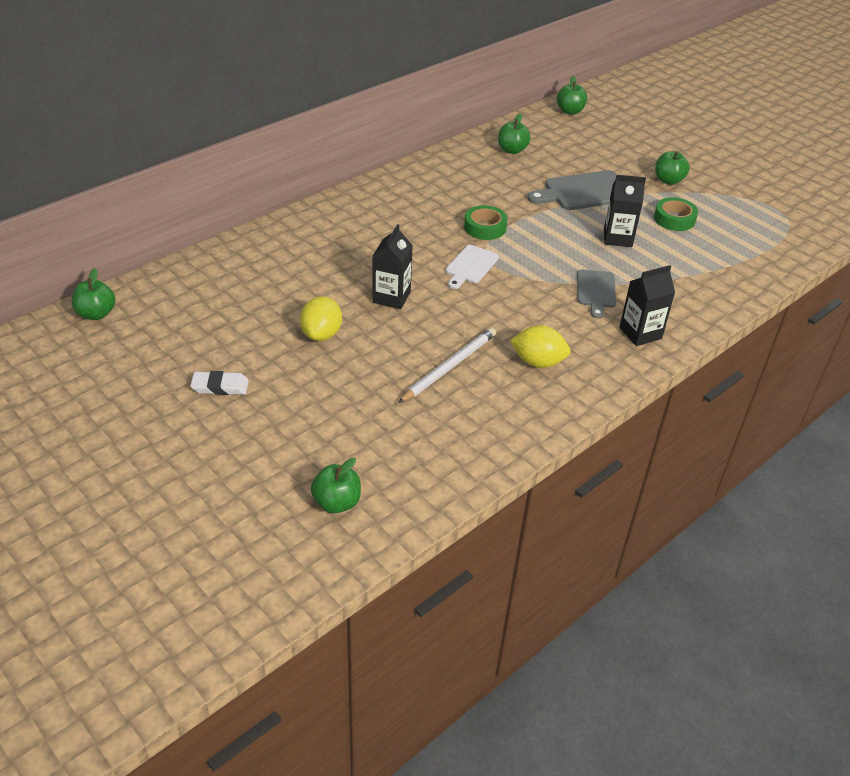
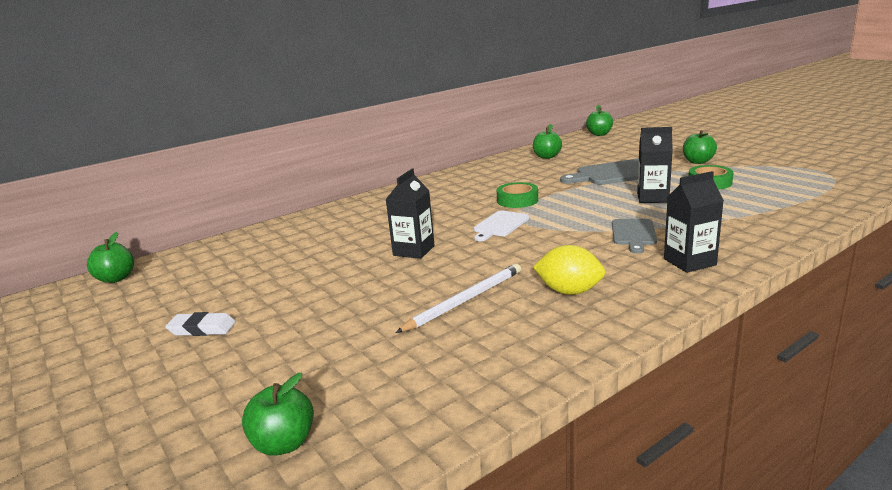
camera: 10 degrees right, 20 degrees down
yellow lemon [300,296,342,341] -> none

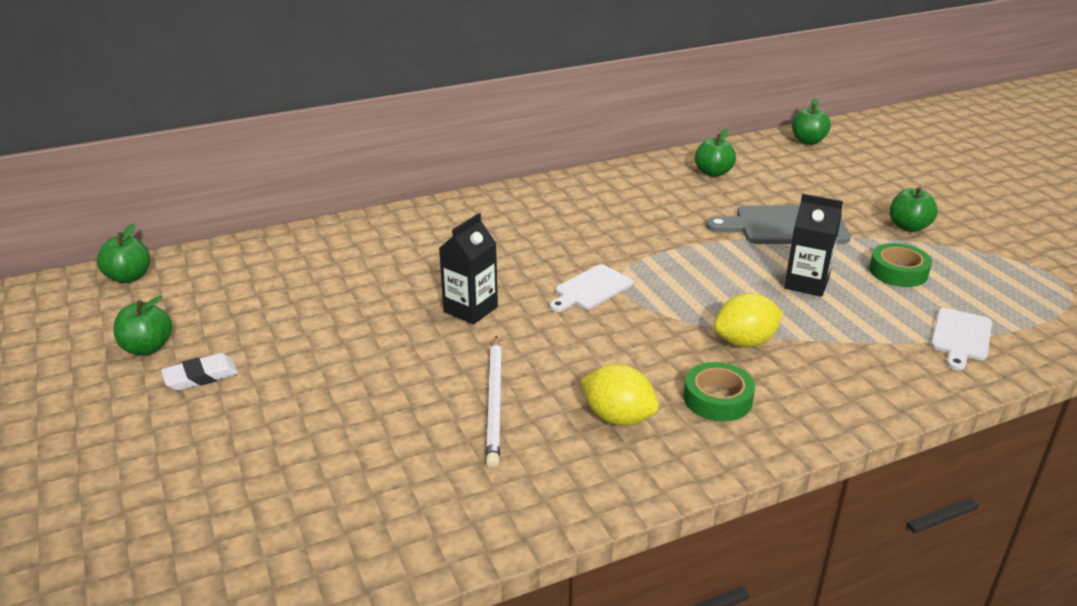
camera: 10 degrees right, 10 degrees up
white eraser [165,312,236,336] -> white eraser turned 45 degrees counterclockwise [161,353,239,391]
green apple [242,373,314,456] -> green apple moved to [114,296,172,355]
white pencil [396,264,521,333] -> white pencil turned 120 degrees clockwise [486,336,502,468]
green tape [497,182,538,208] -> green tape moved to [684,362,755,422]
grey cutting board [612,219,657,254] -> yellow lemon [714,293,783,347]
black carton [664,171,724,273] -> none
none -> white cutting board [931,308,992,370]

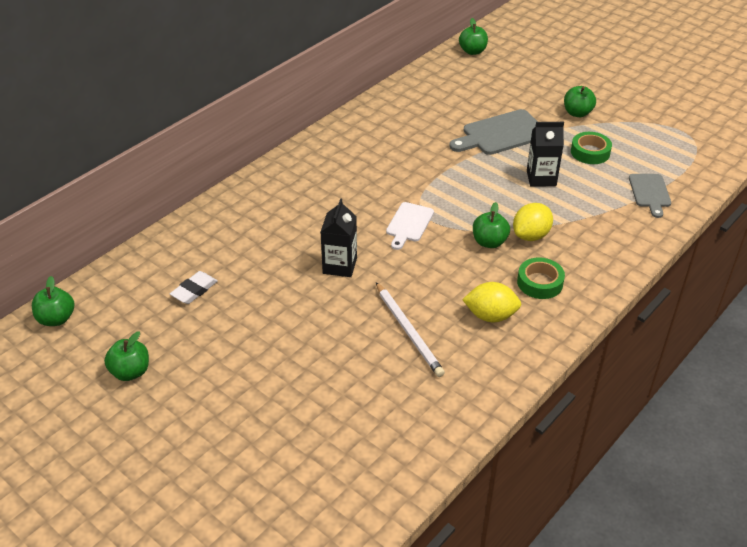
camera: 25 degrees left, 10 degrees up
white eraser [161,353,239,391] -> white eraser moved to [170,271,218,304]
green apple [695,129,736,177] -> green apple moved to [473,202,510,248]
white cutting board [931,308,992,370] -> grey cutting board [629,174,671,218]

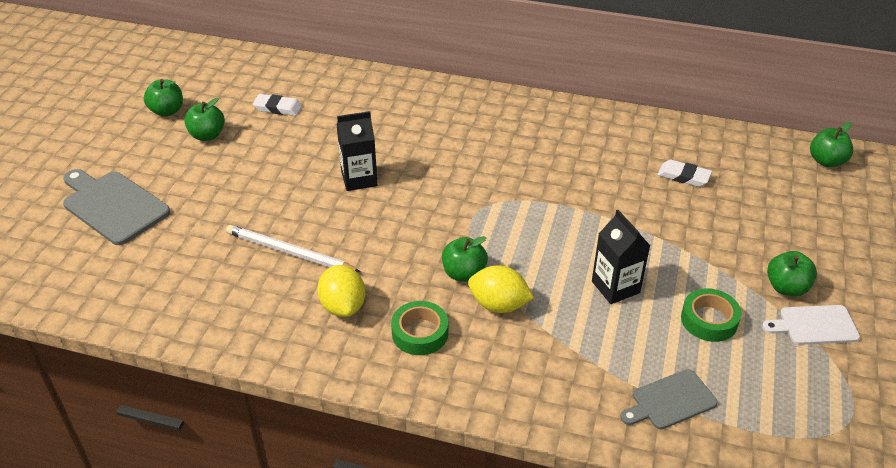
camera: 65 degrees right, 0 degrees up
green apple [32,276,74,326] -> green apple moved to [184,98,225,141]
white pencil [376,282,445,377] -> white pencil turned 75 degrees clockwise [226,225,360,272]
white cutting board [386,202,434,250] -> white cutting board moved to [762,305,860,345]
grey cutting board [449,109,538,155] -> grey cutting board moved to [63,169,170,245]
none -> white eraser [657,159,712,187]

